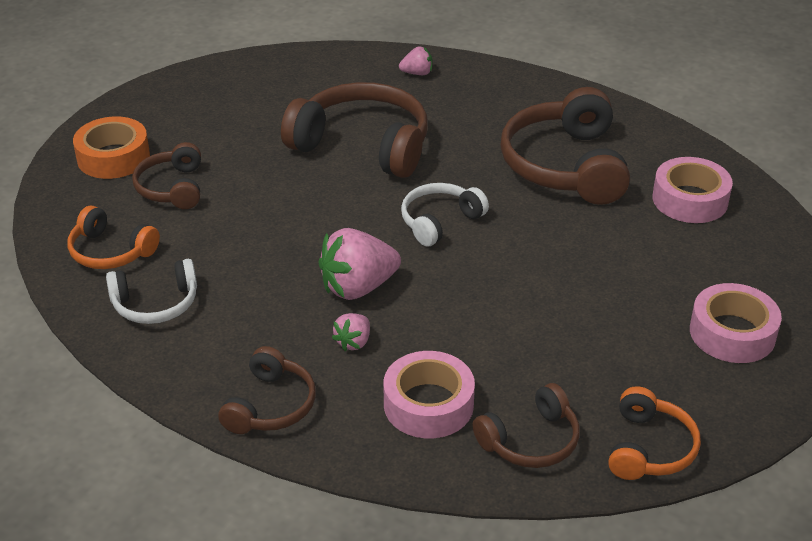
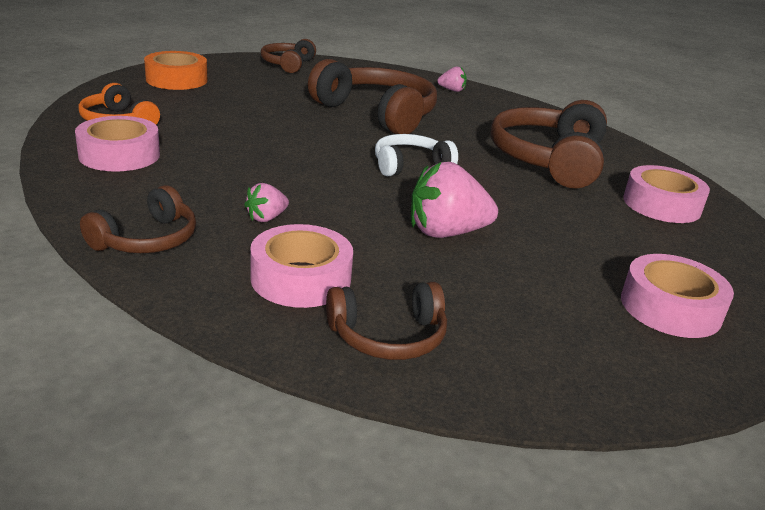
camera: 15 degrees right, 10 degrees down
white headphones [106,259,197,324] -> pink tape [75,116,160,171]
brown headphones [132,142,201,209] -> brown headphones moved to [261,39,316,73]
pink strawberry [318,228,401,300] -> pink strawberry moved to [411,162,498,238]
orange headphones [608,386,701,480] -> none

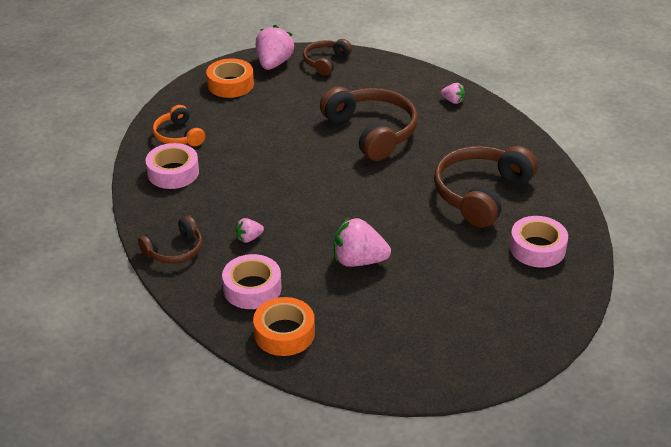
camera: 20 degrees right, 10 degrees up
brown headphones [326,282,447,360] -> orange tape [253,297,315,356]
white headphones [375,134,458,176] -> none
pink tape [621,254,734,338] -> none
none -> pink strawberry [256,25,294,70]

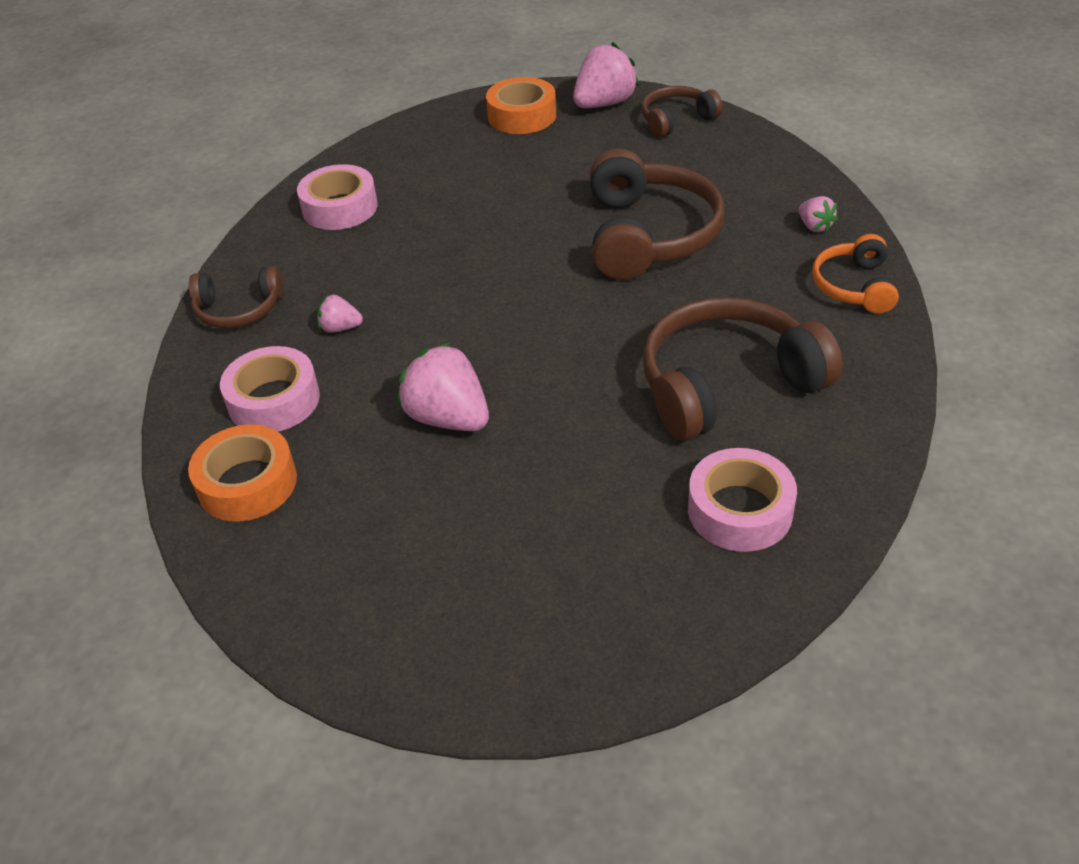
camera: 35 degrees right, 5 degrees up
orange headphones [153,105,205,146] -> orange headphones moved to [812,234,899,314]

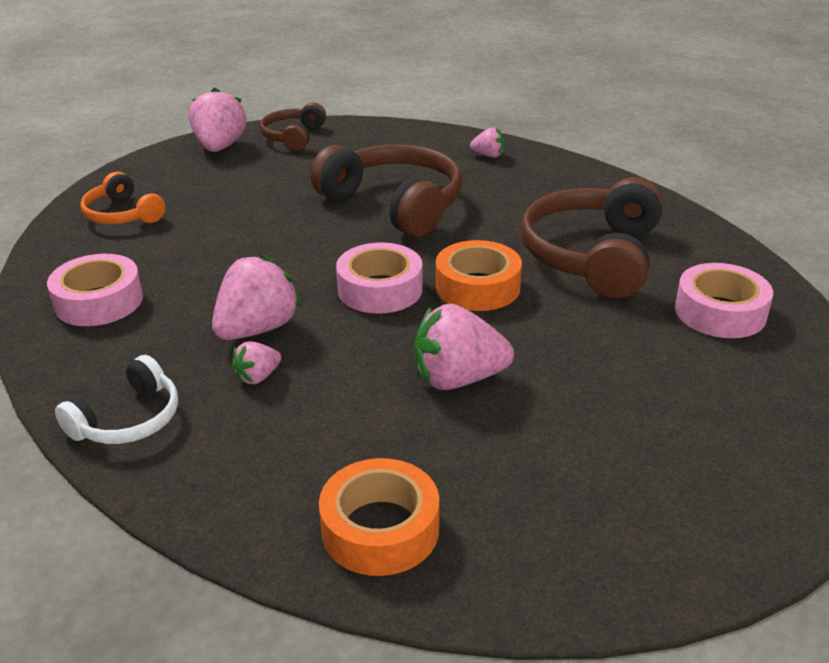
camera: 50 degrees left, 10 degrees down
brown headphones [189,266,283,328] -> white headphones [55,355,178,444]
pink tape [220,346,320,432] -> pink tape moved to [336,242,423,314]
orange tape [486,77,556,134] -> orange tape moved to [436,240,522,311]
orange headphones [812,234,899,314] -> orange headphones moved to [80,172,165,224]
none -> pink strawberry [212,254,301,340]

